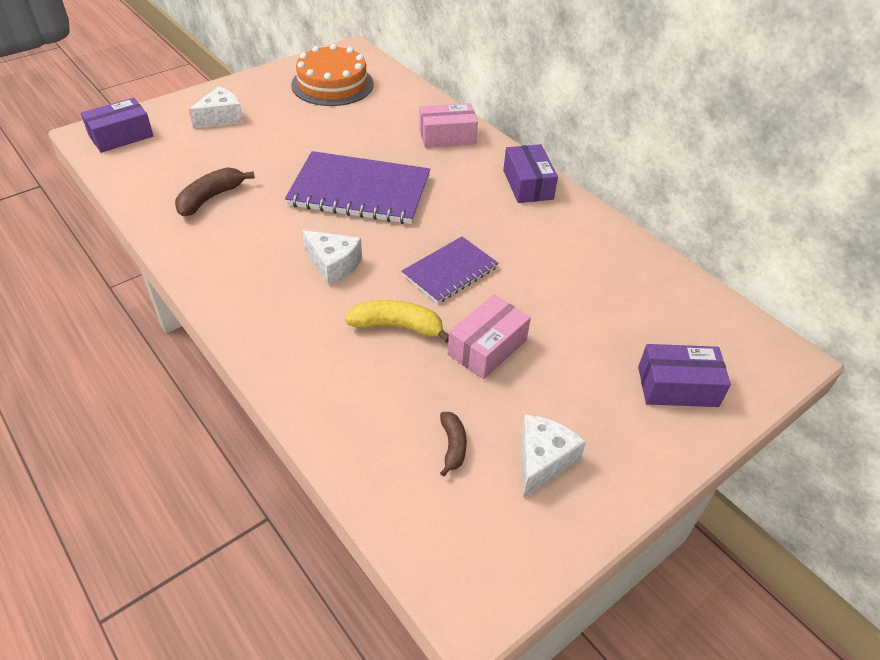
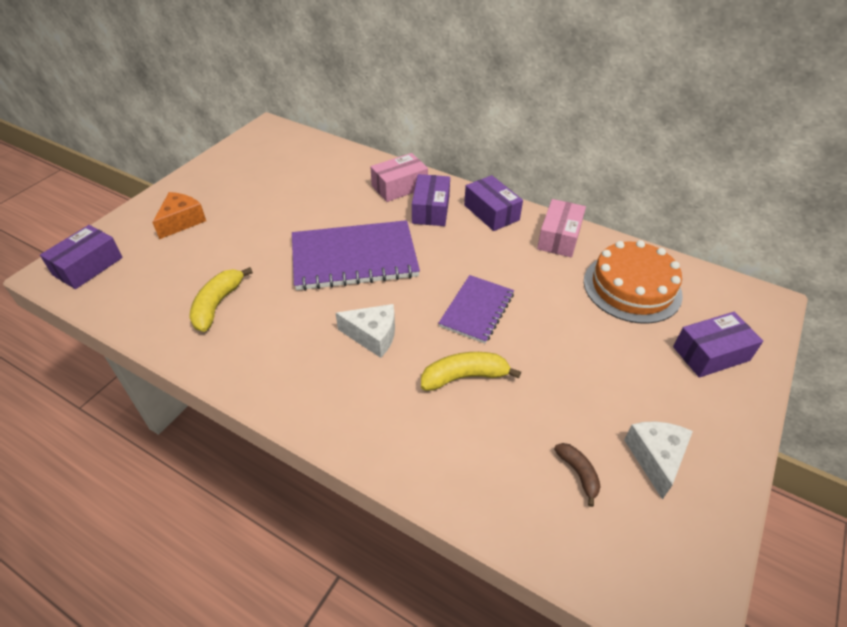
camera: 20 degrees left, 0 degrees up
brown banana [175,167,255,216] -> yellow banana [189,267,253,332]
white cheese [189,86,243,129] -> orange cheese [152,192,206,239]
orange cake [291,44,374,106] -> orange cake moved to [584,240,683,324]
pink box [448,295,531,379] -> pink box moved to [537,199,586,257]
none -> purple box [412,174,450,226]

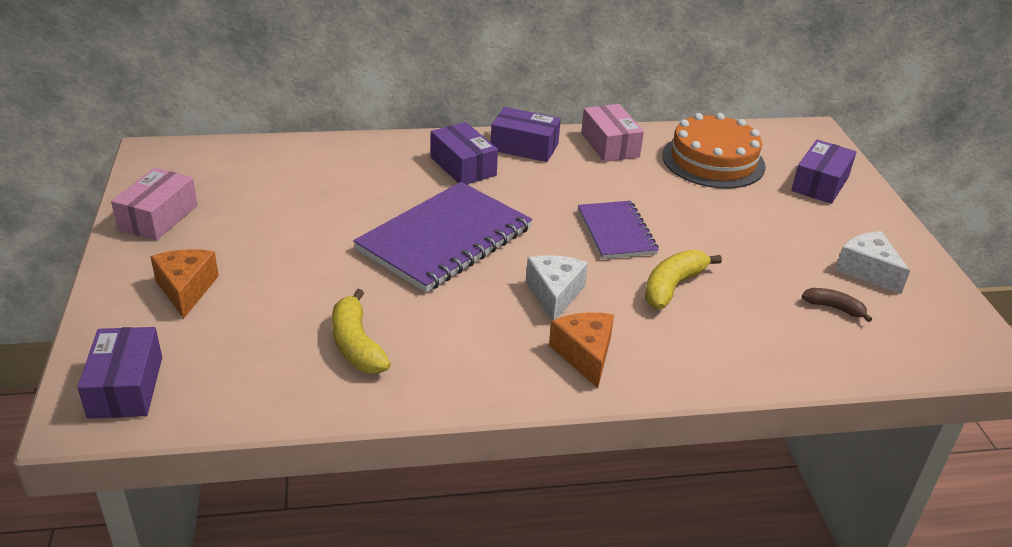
camera: 40 degrees left, 10 degrees down
white cheese [336,304,395,358] -> white cheese turned 60 degrees counterclockwise [526,255,588,321]
pink box [371,153,428,202] -> pink box moved to [111,168,198,240]
none -> orange cheese [549,313,614,388]

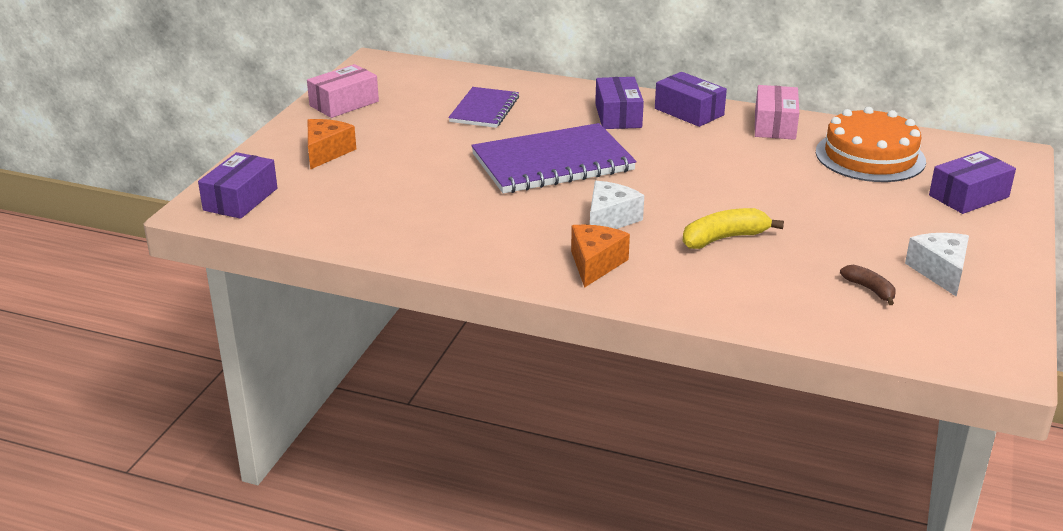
camera: 30 degrees right, 5 degrees down
yellow banana [332,289,391,374] -> none
purple notebook [578,201,659,259] -> purple notebook moved to [448,87,519,128]

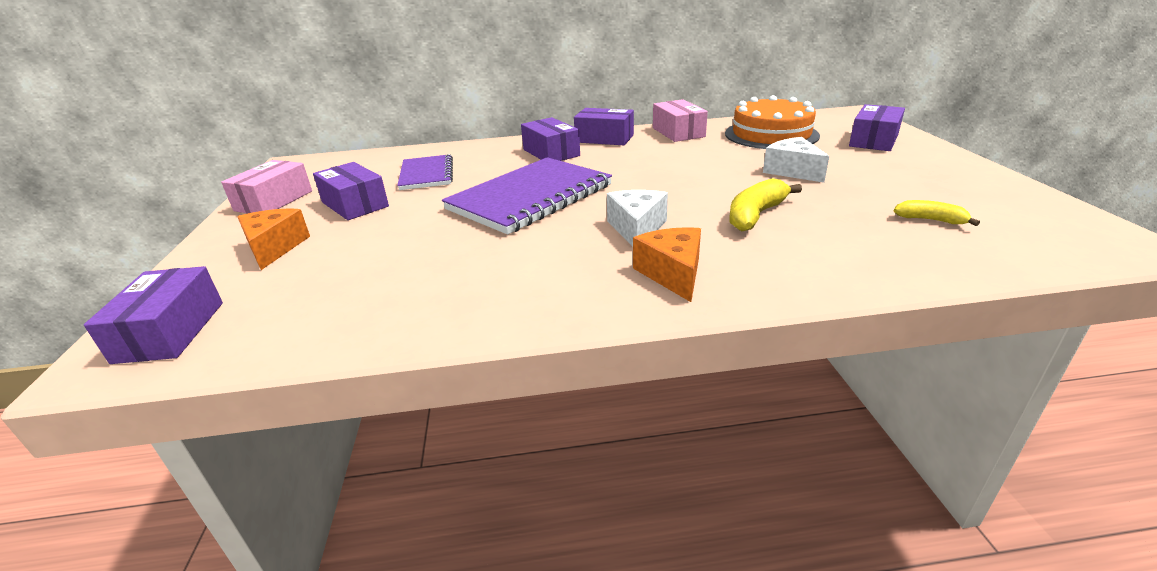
camera: 25 degrees left, 0 degrees up
brown banana [840,265,896,305] -> yellow banana [894,200,980,226]
white cheese [905,233,969,297] -> white cheese moved to [763,137,829,183]
none -> purple box [313,162,389,220]

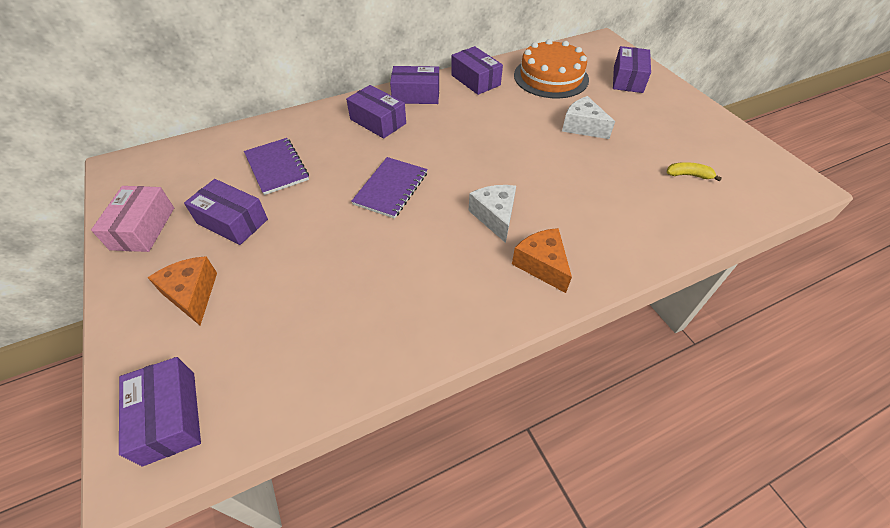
camera: 20 degrees left, 20 degrees up
purple notebook [442,157,612,235] -> purple notebook [351,157,428,219], size x0.59
pink box [653,99,708,142] -> purple box [451,46,503,95]
yellow banana [729,178,802,231] -> none

